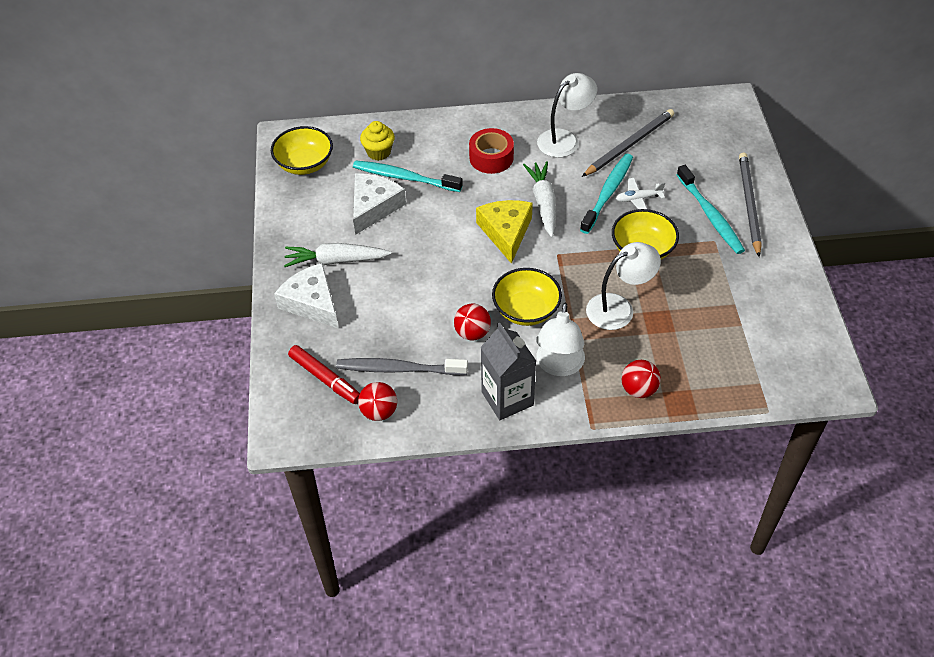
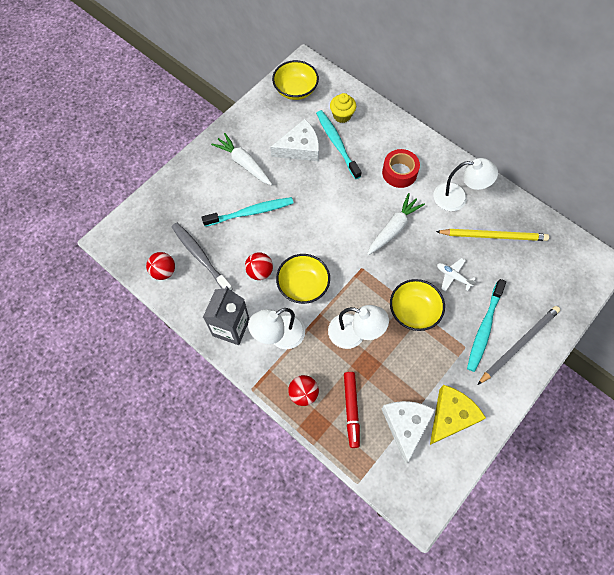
camera: 45 degrees right, 15 degrees up
white cheese [274,263,339,329] -> white cheese moved to [382,401,435,464]
red marker [288,345,360,404] -> red marker moved to [344,372,360,448]
yellow cheese [476,200,533,264] -> yellow cheese moved to [430,385,486,445]
turquoise toothbrush [580,154,633,234] -> turquoise toothbrush moved to [202,197,294,227]
grey pencil [582,109,674,177] -> yellow pencil [436,229,549,241]

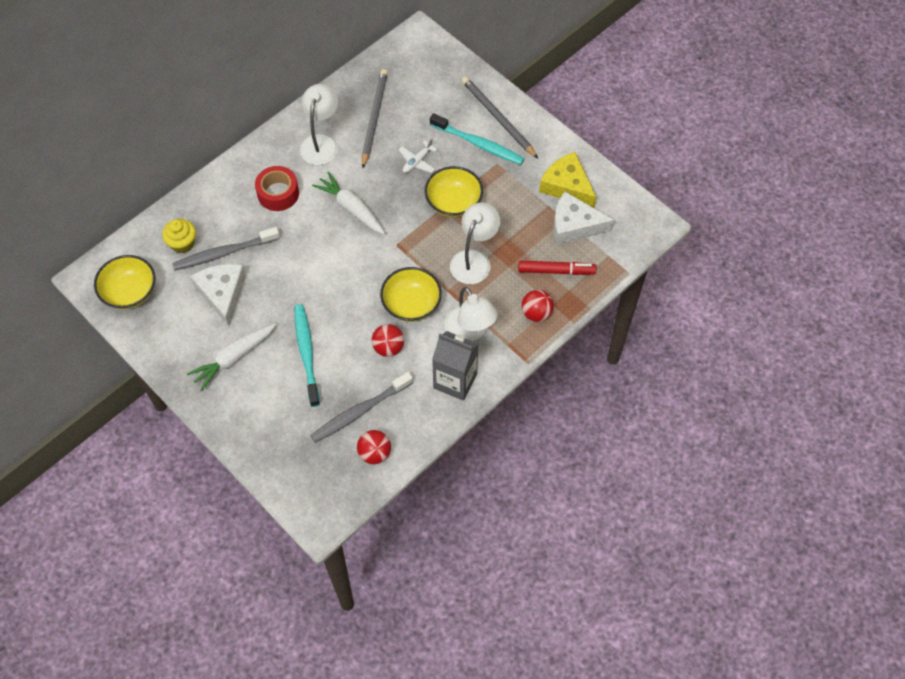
camera: 85 degrees left, 5 degrees down
turquoise toothbrush [316,110,361,179] -> grey toothbrush [172,227,280,270]
yellow pencil [436,229,549,241] -> grey pencil [362,69,388,168]

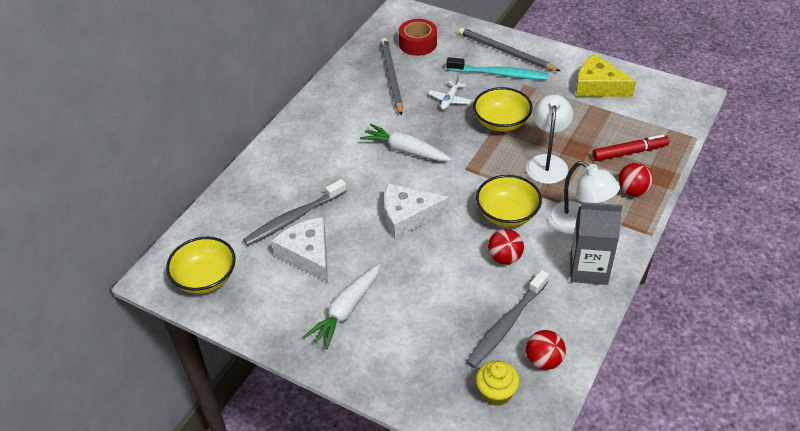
camera: 15 degrees left, 15 degrees down
yellow cupcake [162,219,196,253] -> yellow cupcake moved to [476,361,520,406]
red tape [255,166,299,211] -> red tape moved to [399,19,437,56]
turquoise toothbrush [294,304,320,407] -> none
white lamp [300,84,338,165] -> none
white cheese [554,191,614,245] -> white cheese moved to [384,184,449,239]

